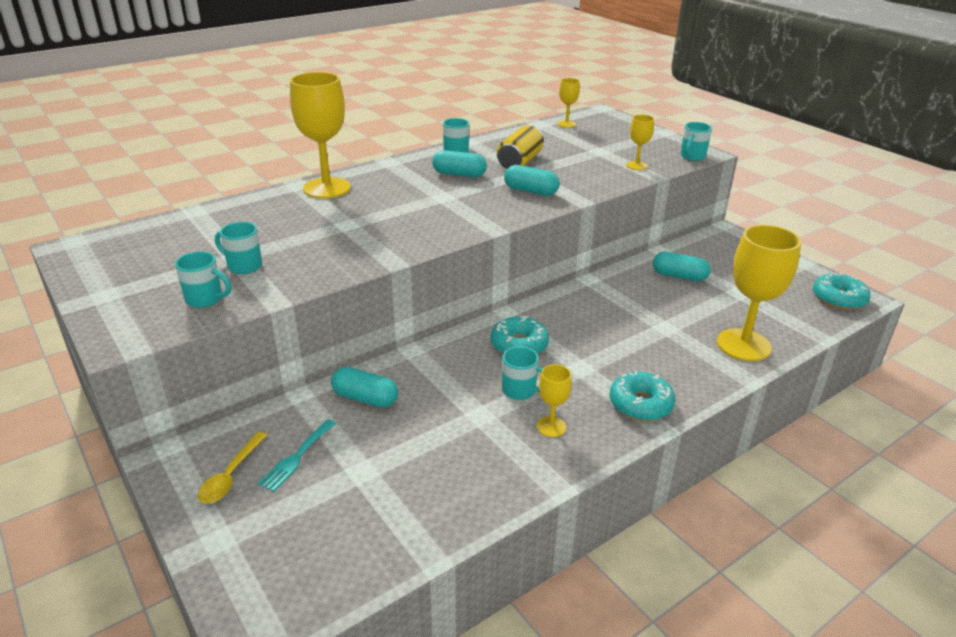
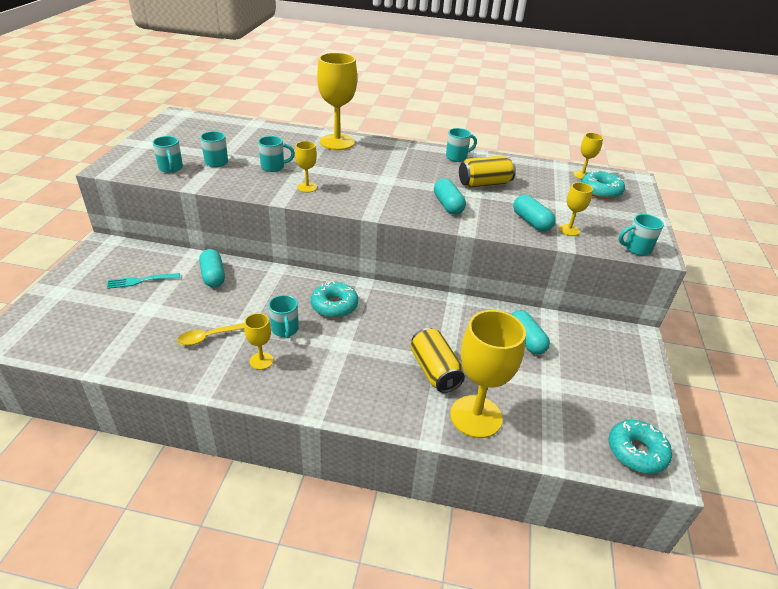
camera: 45 degrees right, 5 degrees up
yellow spoon [198,432,267,504] -> yellow spoon moved to [177,323,244,346]
turquoise capsule [432,150,487,177] -> turquoise capsule moved to [513,195,556,232]
turquoise donut [610,371,675,421] -> turquoise donut moved to [581,170,625,199]
none -> turquoise mug [258,136,295,172]
none -> yellow goblet [295,141,317,193]
none -> yellow can [410,328,465,393]

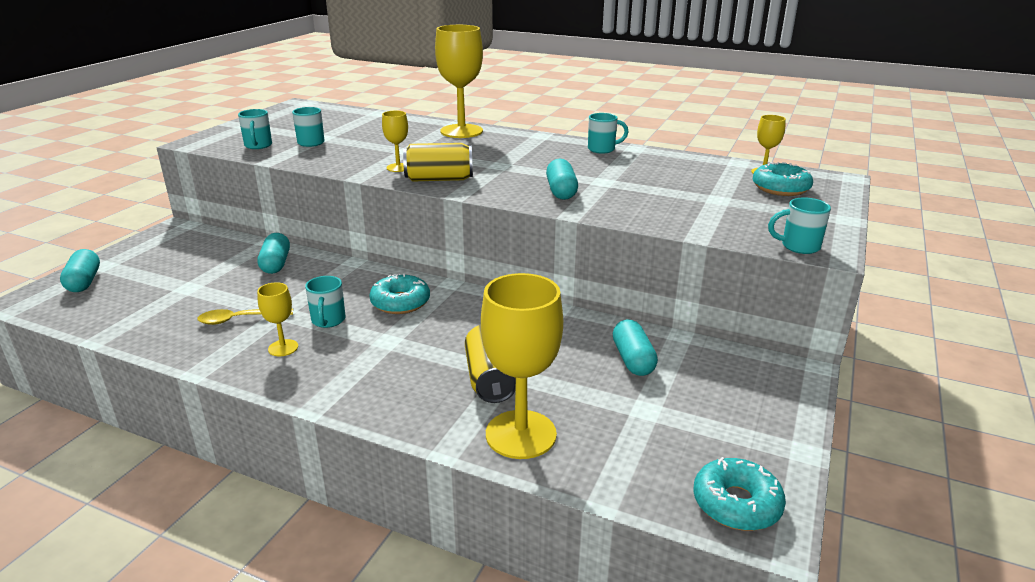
camera: 15 degrees right, 10 degrees down
turquoise fork [107,273,180,289] -> none
turquoise mug [258,136,295,172] -> none
yellow can [459,156,516,188] -> yellow can moved to [403,143,473,182]
turquoise capsule [513,195,556,232] -> turquoise capsule moved to [60,249,100,292]
yellow goblet [559,182,593,236] -> none

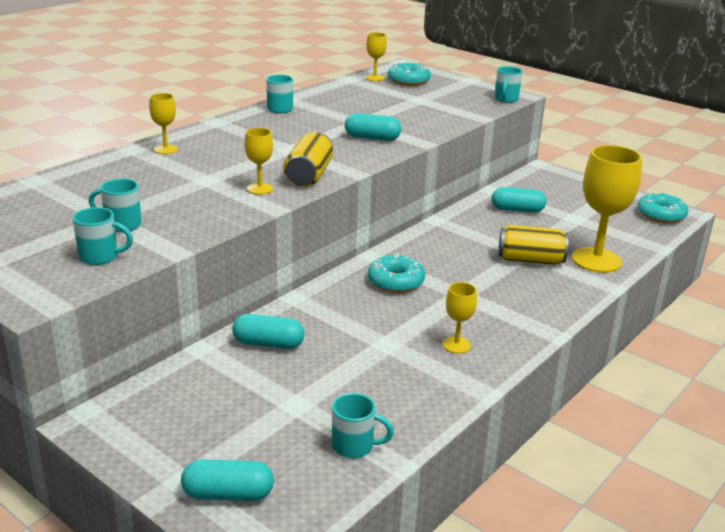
camera: 75 degrees left, 0 degrees up
yellow spoon [197,308,293,325] -> none
turquoise mug [305,276,346,328] -> turquoise mug moved to [332,393,394,458]
yellow goblet [435,25,483,138] -> yellow goblet [149,93,178,154], size x0.48

